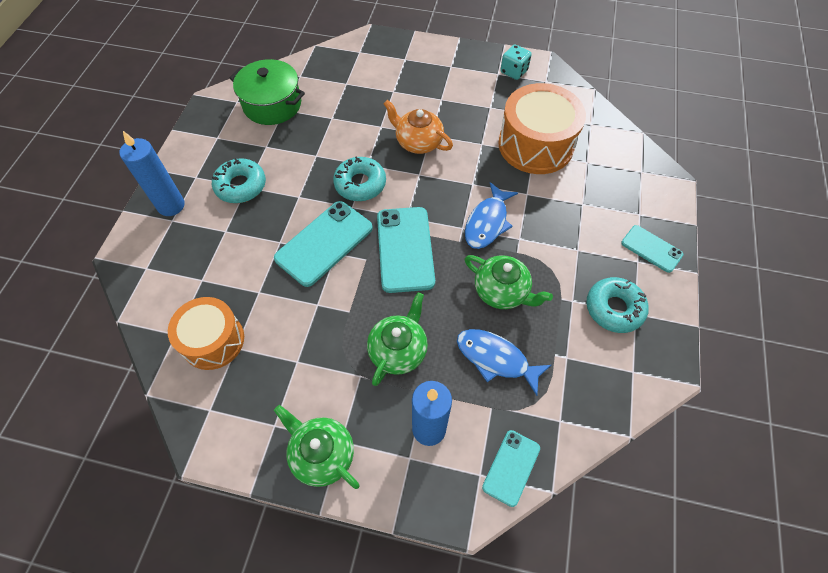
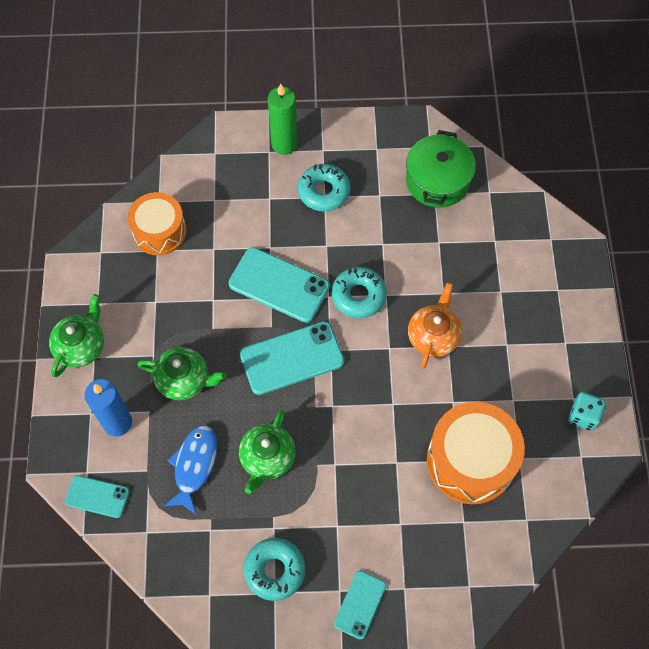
camera: 75 degrees right, 5 degrees up
blue candle [120,131,185,216] -> green candle [268,84,298,155]
blue fish [465,182,518,249] -> none

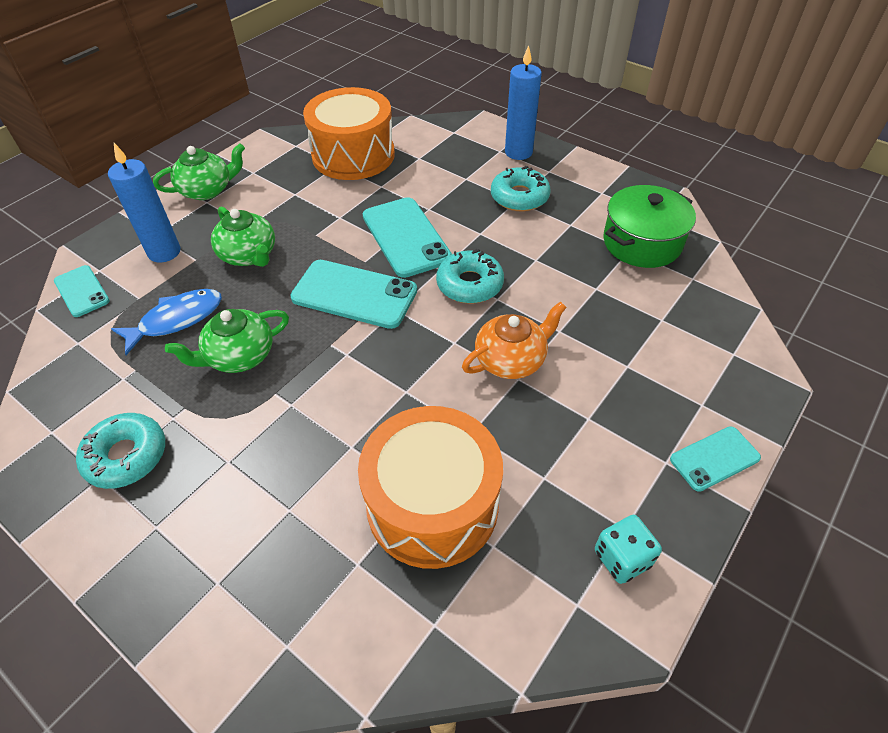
camera: 40 degrees right, 15 degrees down
orange drum [128,192,187,255] -> orange drum [303,87,395,180], size x1.50
green candle [268,84,298,155] -> blue candle [505,45,542,160]
turquoise phone [334,571,386,640] -> turquoise phone moved to [670,426,761,492]

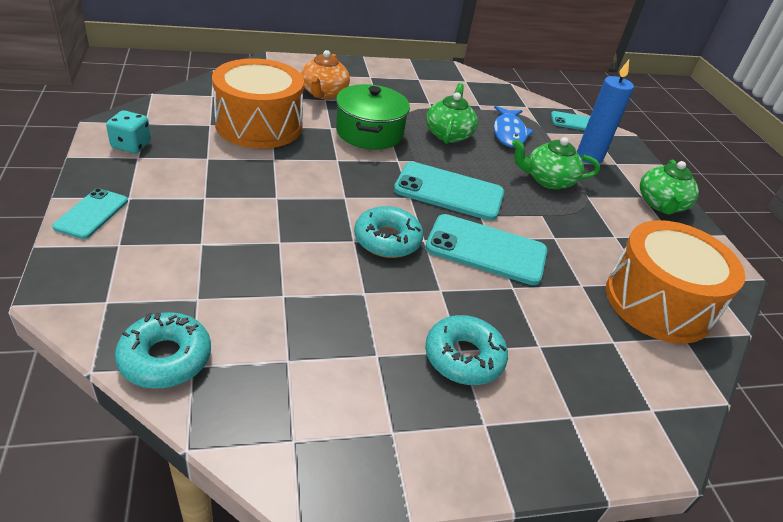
camera: 125 degrees right, 10 degrees down
turquoise donut [76,413,165,489] -> turquoise donut moved to [115,312,211,389]
turquoise phone [290,260,417,329] -> turquoise phone turned 45 degrees clockwise [394,162,504,221]
orange teapot [462,301,567,379] -> orange teapot moved to [301,50,350,99]
blue candle [505,45,542,160] -> none
green pot [603,185,696,268] -> green pot moved to [336,84,410,150]

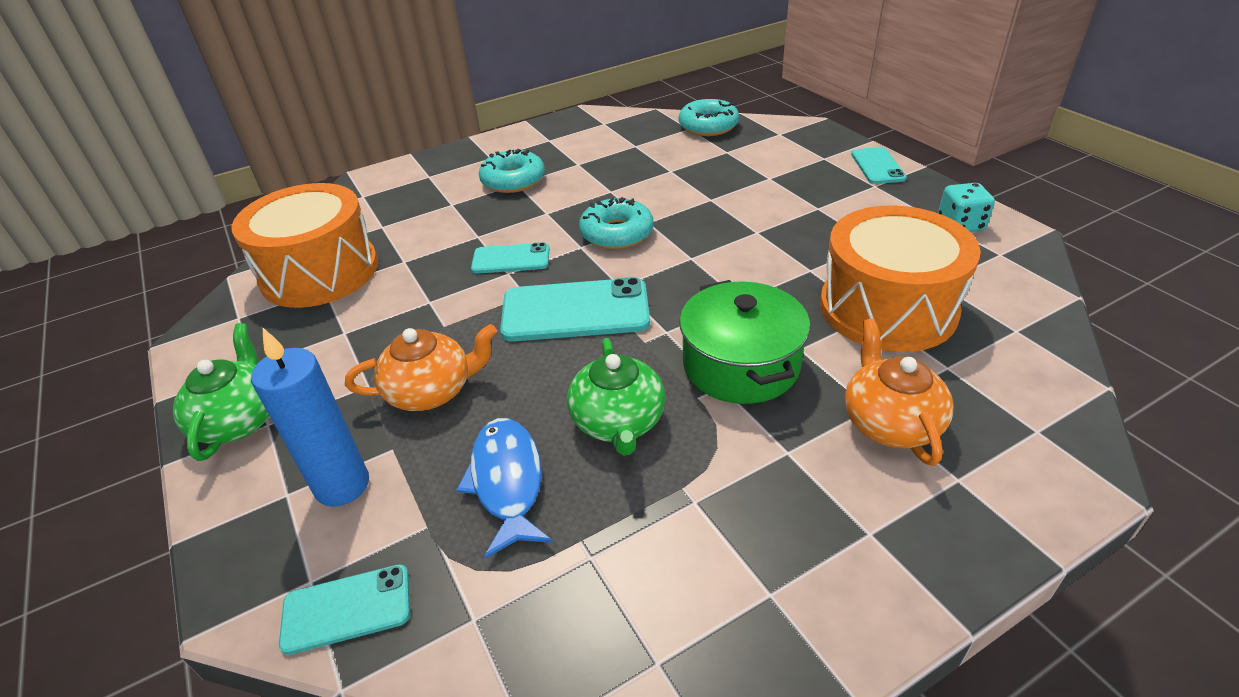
camera: 170 degrees right, 0 degrees up
turquoise phone [425,214,547,285] -> turquoise phone [471,242,549,273], size x0.58
green teapot [512,137,600,190] -> orange teapot [345,324,497,411]

